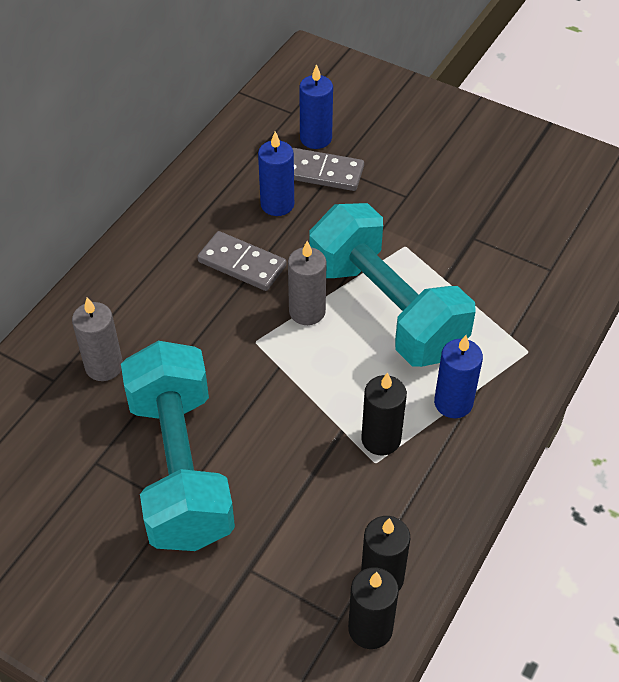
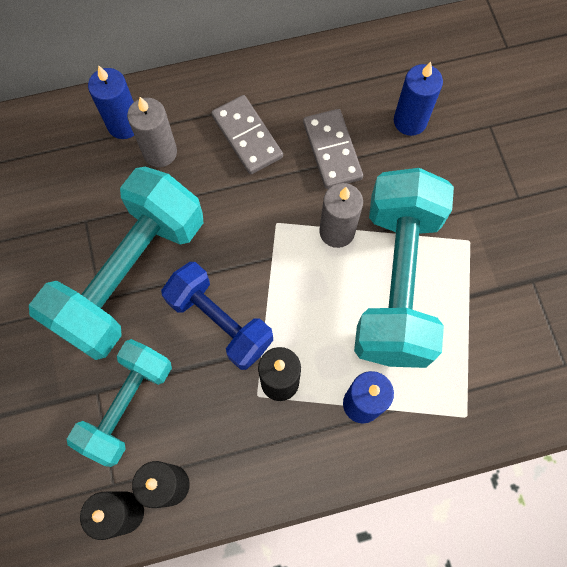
camera: 45 degrees right, 20 degrees up
grey domino [292,148,364,191] -> grey domino moved to [211,95,283,175]
blue candle [299,64,333,149] -> blue candle moved to [88,65,134,139]
none -> turquoise dumbbell [67,339,172,467]
none -> blue dumbbell [161,262,273,370]

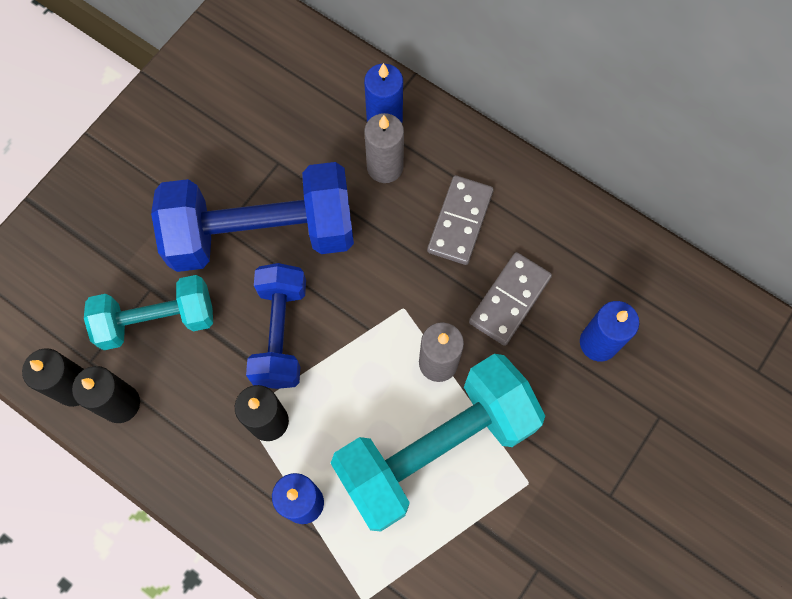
camera: 50 degrees right, 0 degrees up
turquoise dumbbell [29,167,203,360] -> blue dumbbell [151,162,354,272]

